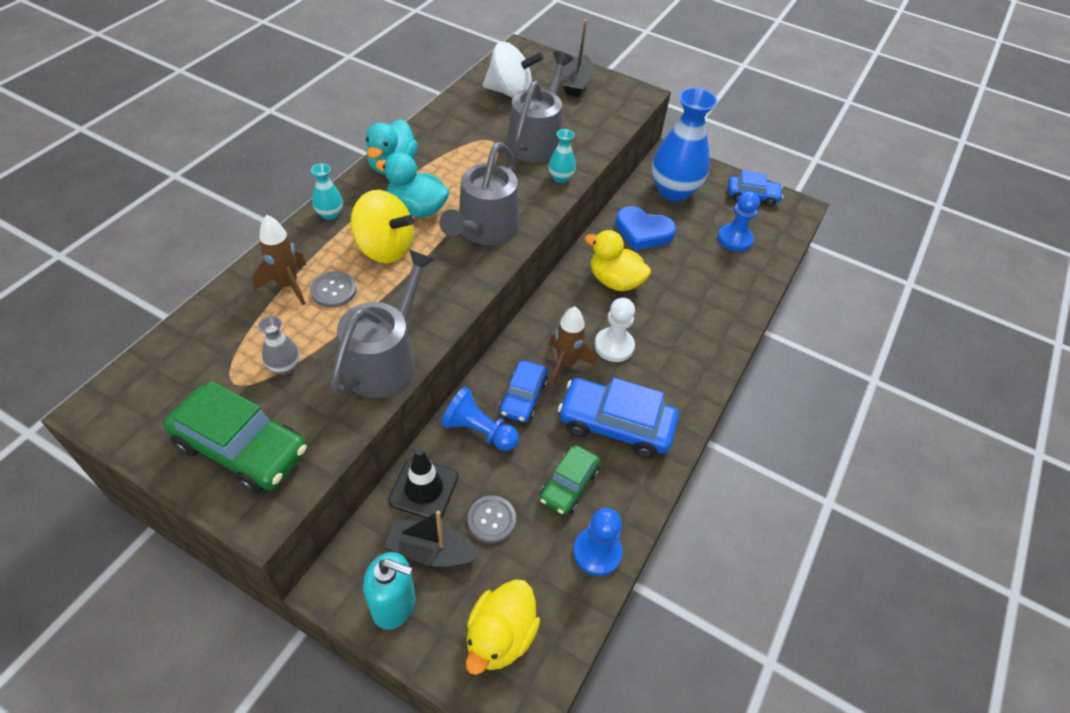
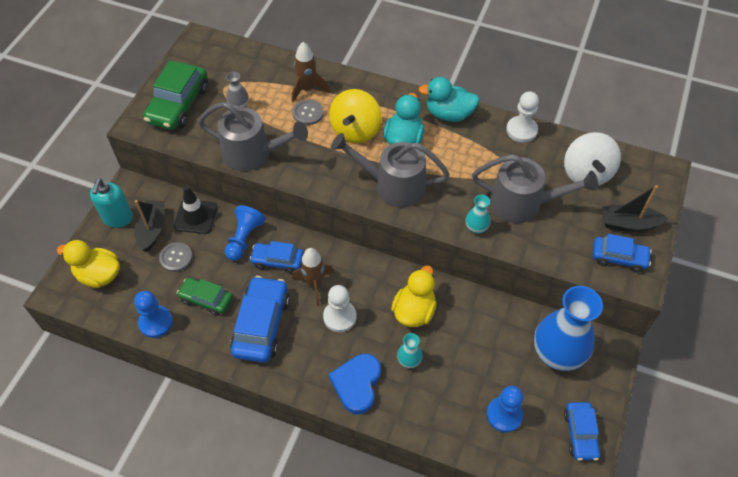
camera: 85 degrees right, 5 degrees up
turquoise vase [311,163,343,220] -> turquoise vase moved to [397,333,423,368]
blue heart [615,206,676,251] -> blue heart moved to [329,354,381,414]
none -> white pawn [506,91,539,143]
none -> blue car [593,234,652,272]

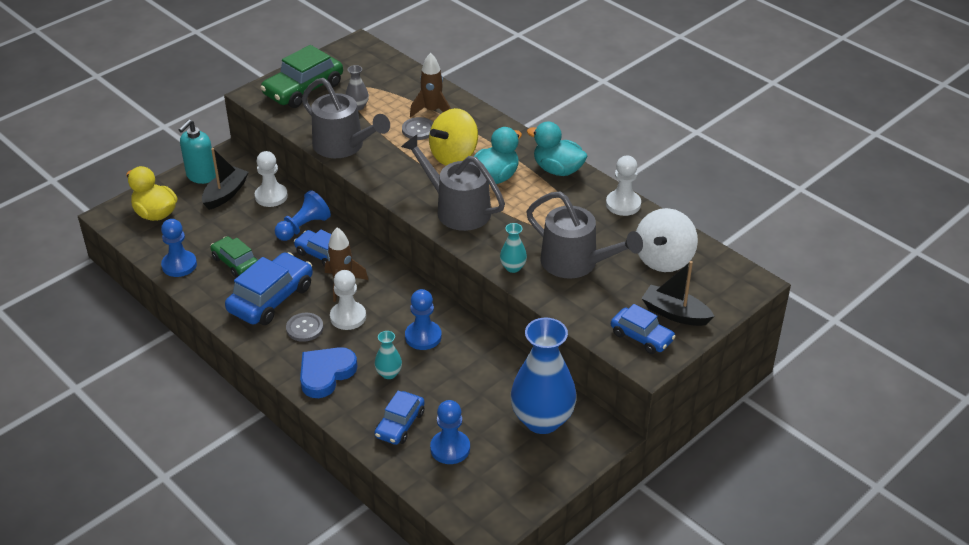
camera: 25 degrees right, 15 degrees down
grey button [159,242,193,272] -> grey button moved to [286,313,323,342]
black traffic cone [174,186,218,234] -> white pawn [255,151,288,207]
yellow duck [391,266,437,327] -> blue pawn [405,289,442,350]
blue car [564,402,601,461] -> blue car moved to [374,391,425,445]

